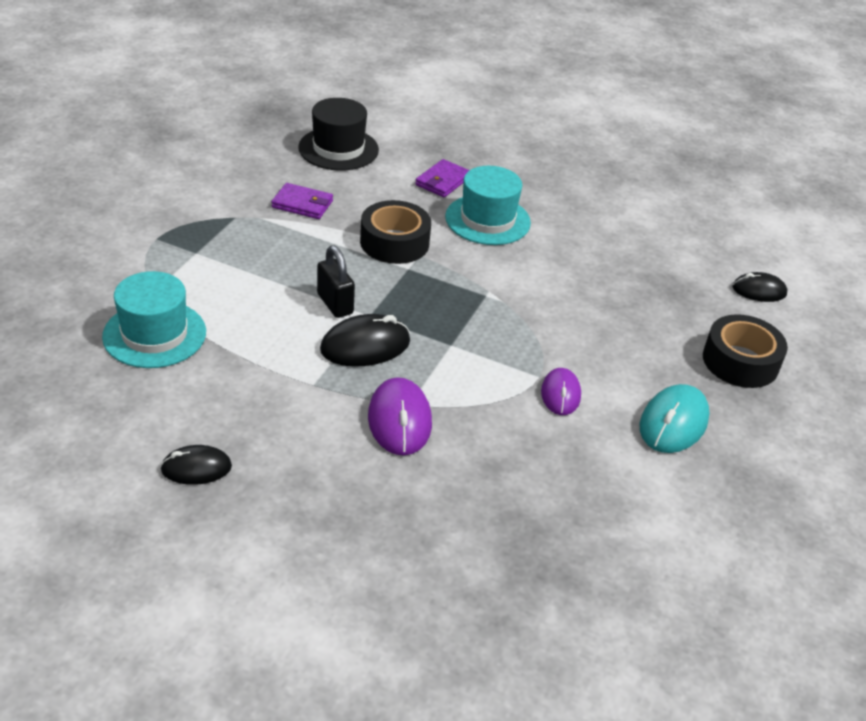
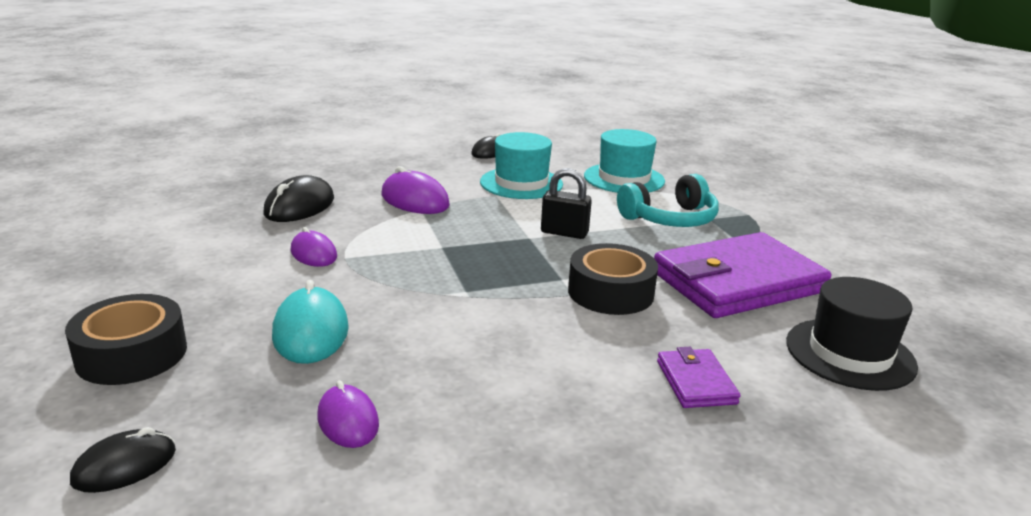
camera: 140 degrees right, 15 degrees down
purple wallet [271,183,333,219] -> purple wallet [654,232,831,318], size x2.22
black mouse [320,314,410,367] -> black mouse moved to [263,175,334,222]
turquoise hat [445,166,531,245] -> turquoise hat moved to [480,132,563,199]
turquoise mouse [640,384,710,453] -> turquoise mouse moved to [272,280,349,364]
none -> purple mouse [317,380,379,448]
none -> turquoise headphones [617,174,719,227]

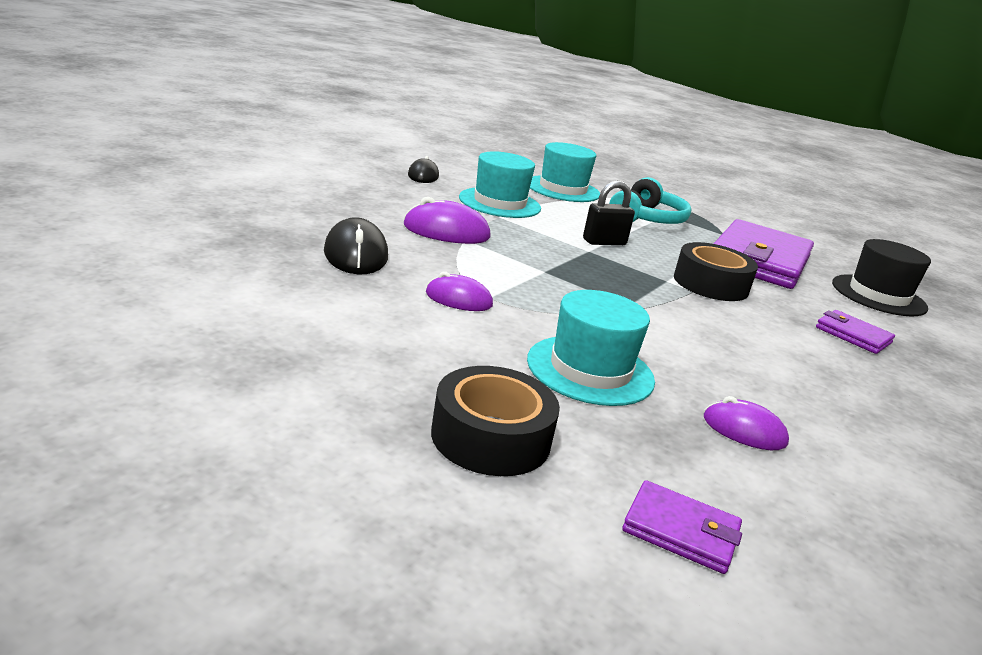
camera: 40 degrees left, 0 degrees up
black mouse [70,427,176,493] -> purple wallet [622,480,742,574]
turquoise mouse [272,280,349,364] -> turquoise hat [527,290,655,406]

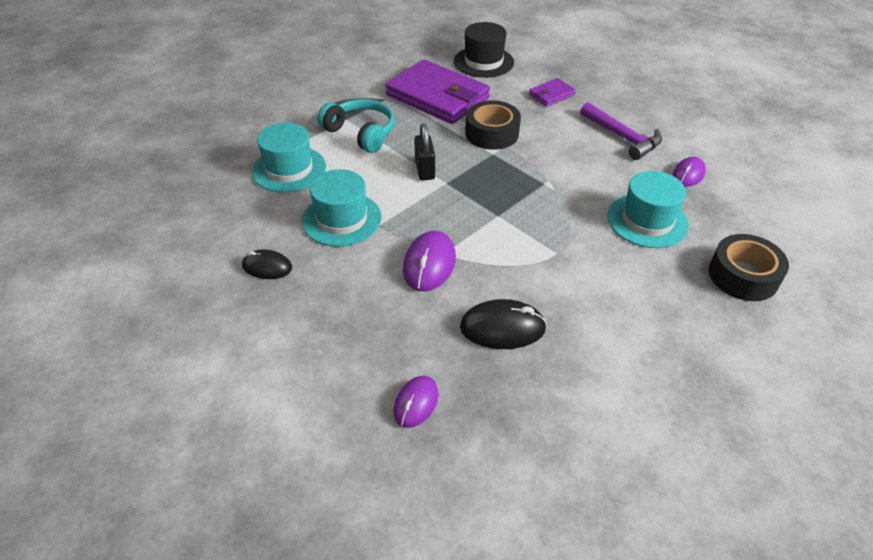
camera: 75 degrees left, 20 degrees up
purple mouse [426,272,493,311] -> purple mouse moved to [393,376,438,428]
purple wallet [622,480,742,574] -> none
none -> purple hammer [580,102,662,160]

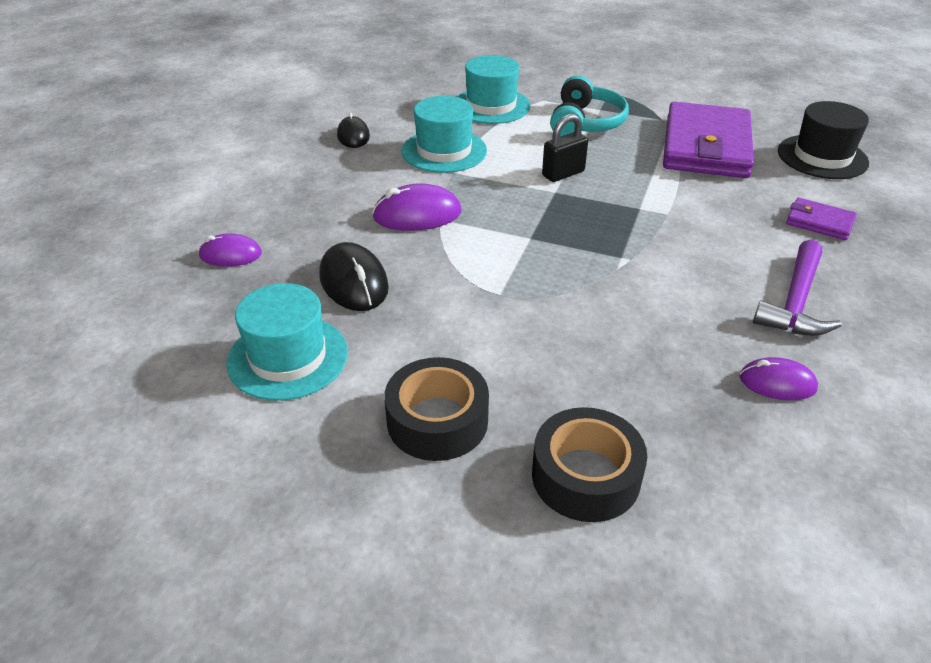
camera: 65 degrees right, 5 degrees down
black tape [465,100,521,150] -> black tape moved to [384,357,489,461]
turquoise hat [607,171,689,248] -> turquoise hat moved to [226,283,348,401]

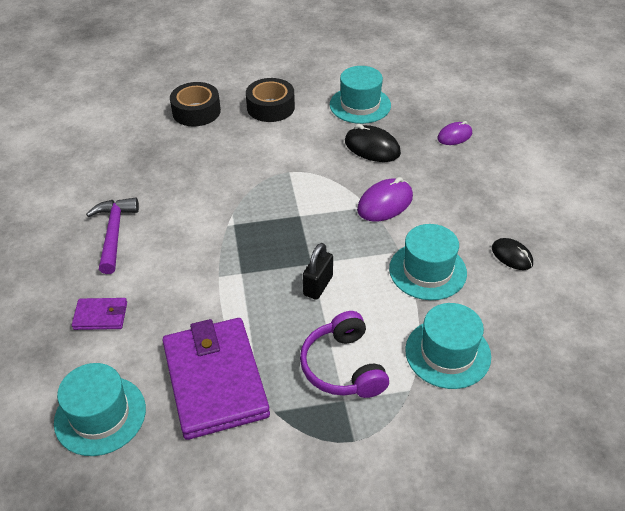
camera: 150 degrees right, 5 degrees up
turquoise headphones [550,75,629,137] -> purple headphones [300,311,389,398]
purple mouse [739,357,818,401] -> none
black hat [778,101,869,179] -> turquoise hat [54,363,146,456]

